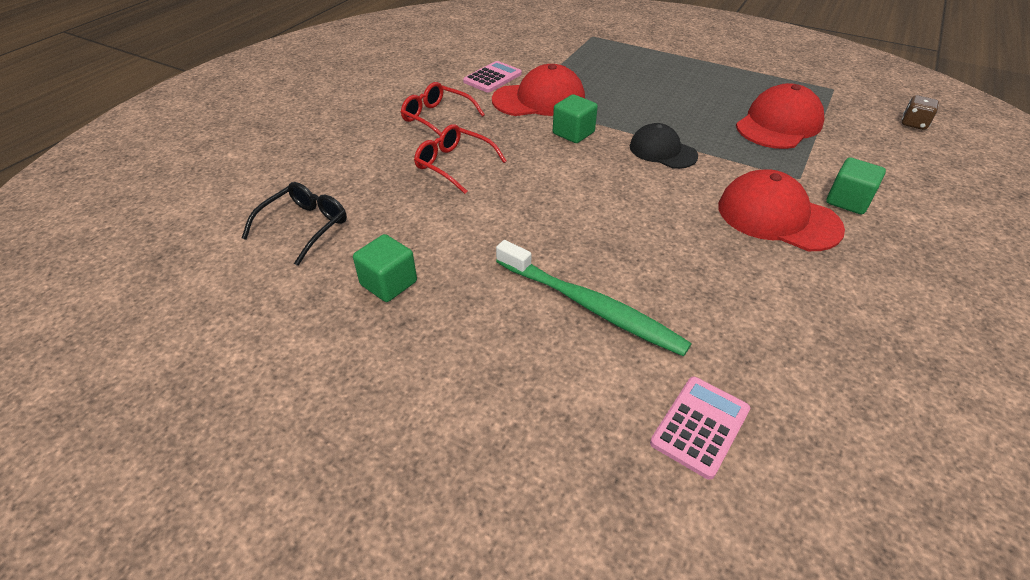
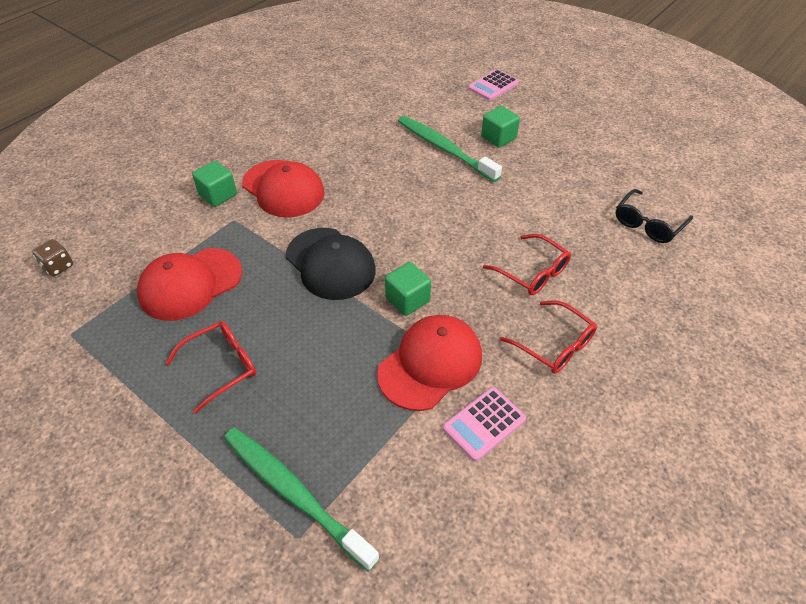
camera: 170 degrees left, 5 degrees up
green cube [353,234,417,302] -> green cube moved to [481,106,520,148]
red cap [492,64,585,116] -> red cap turned 135 degrees clockwise [377,315,482,411]
black cap [630,123,698,169] -> black cap [286,228,376,300], size x1.51
pink calculator [650,377,750,480] -> pink calculator moved to [468,69,519,101]
none -> red glasses [165,321,256,414]
none -> green toothbrush [224,428,379,572]

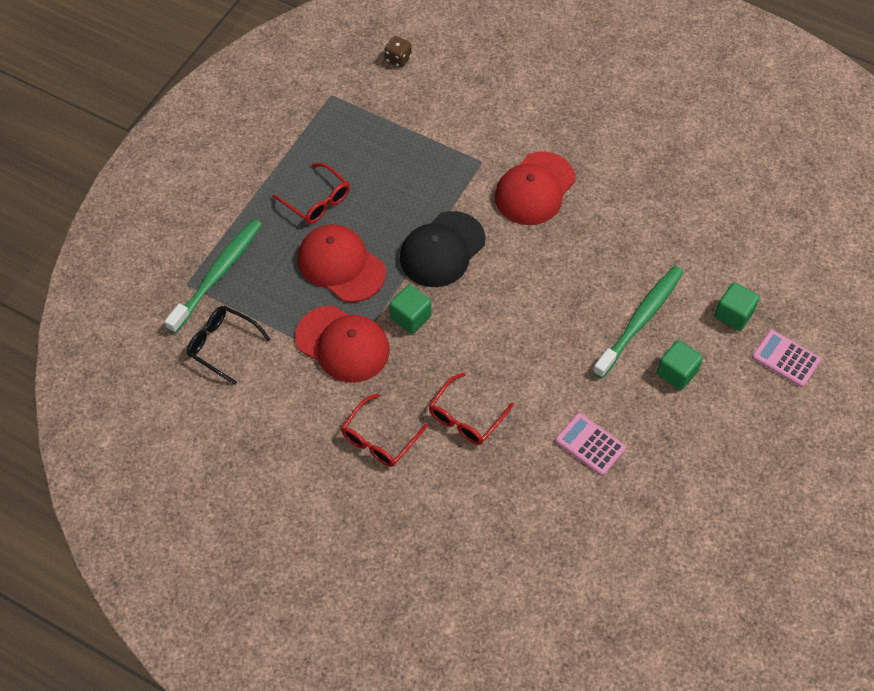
camera: 80 degrees right, 10 degrees up
red cap [137,248,242,321] -> red cap moved to [298,224,386,302]
green cube [192,161,237,207] -> green cube moved to [715,282,760,331]
pink calculator [443,387,526,462] -> pink calculator moved to [555,413,626,476]
black glasses [615,189,693,243] -> black glasses moved to [187,306,271,385]

